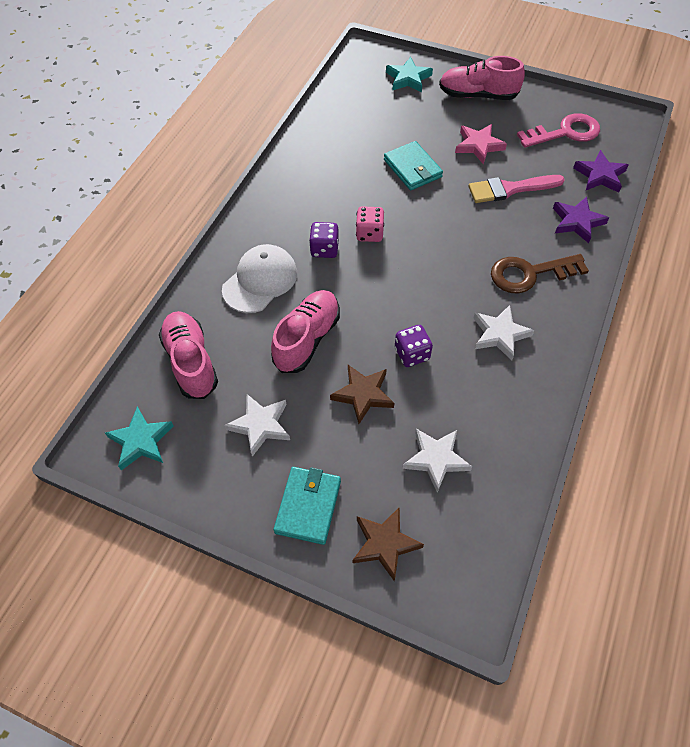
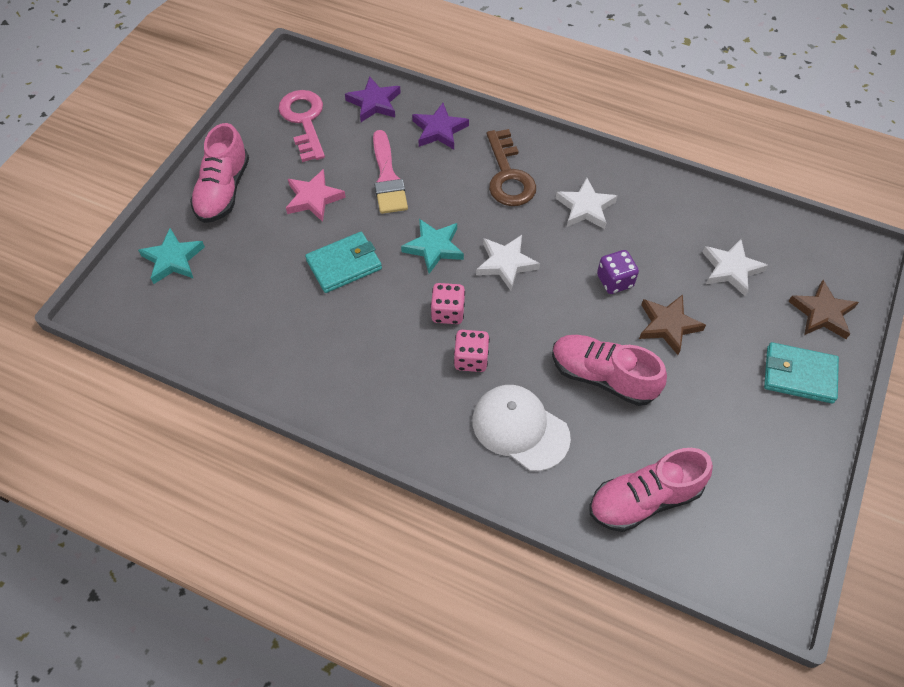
camera: 90 degrees left, 0 degrees up
turquoise star [105,407,174,470] -> turquoise star moved to [401,219,464,274]
white star [225,394,290,457] -> white star moved to [476,235,540,291]
purple dice [309,222,339,258] -> pink dice [454,330,490,372]

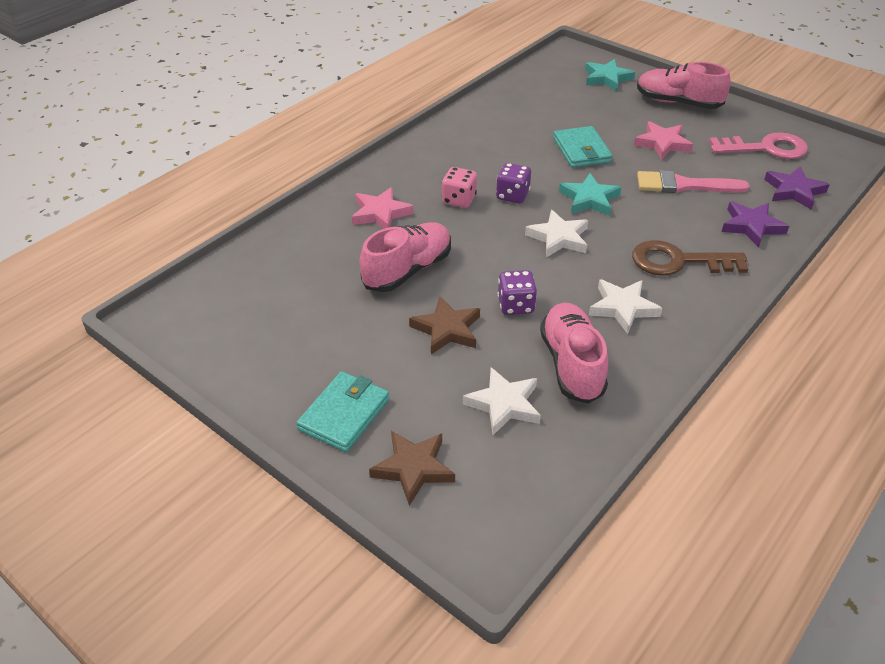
camera: 105 degrees right, 15 degrees down
pink dice [431,283,465,324] -> purple dice [496,163,531,203]
white cap [472,385,571,471] -> pink star [352,187,414,229]
pink shoe [589,448,713,532] -> pink shoe moved to [540,303,608,404]

